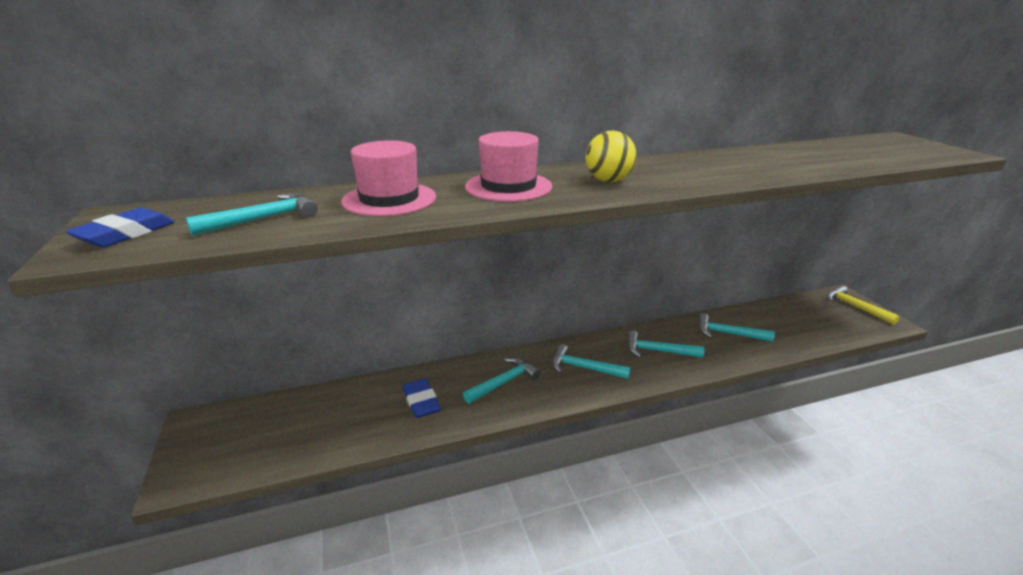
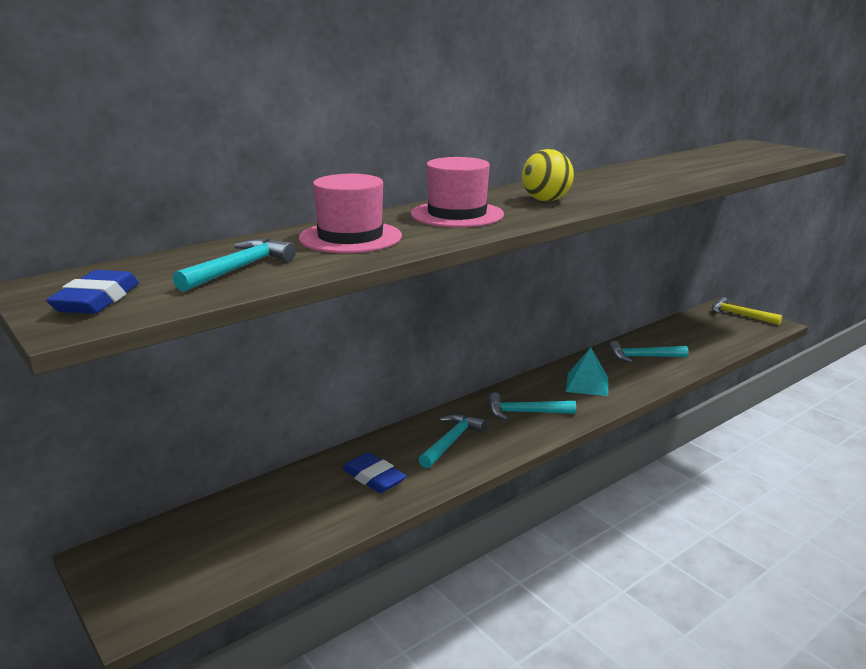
camera: 20 degrees left, 5 degrees down
turquoise hammer [627,330,704,358] -> turquoise pyramid [566,347,608,396]

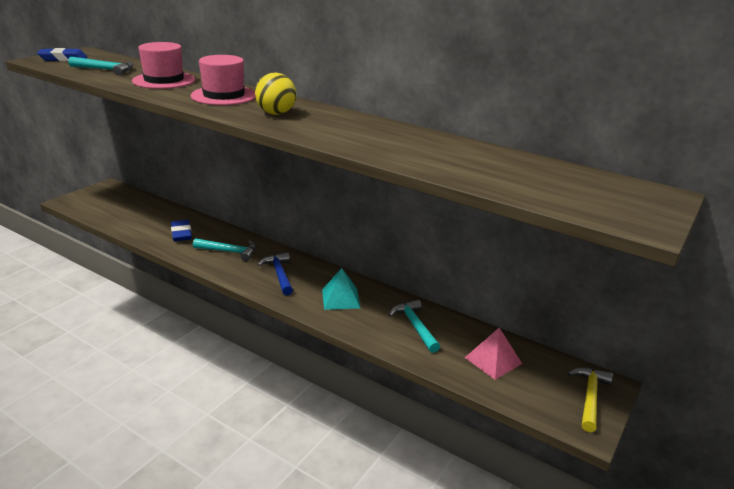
camera: 70 degrees right, 5 degrees up
blue eraser [342,453,407,493] -> blue eraser turned 45 degrees counterclockwise [171,220,192,241]
turquoise hammer [488,393,576,421] -> blue hammer [257,252,293,295]
none -> pink pyramid [465,328,522,380]

